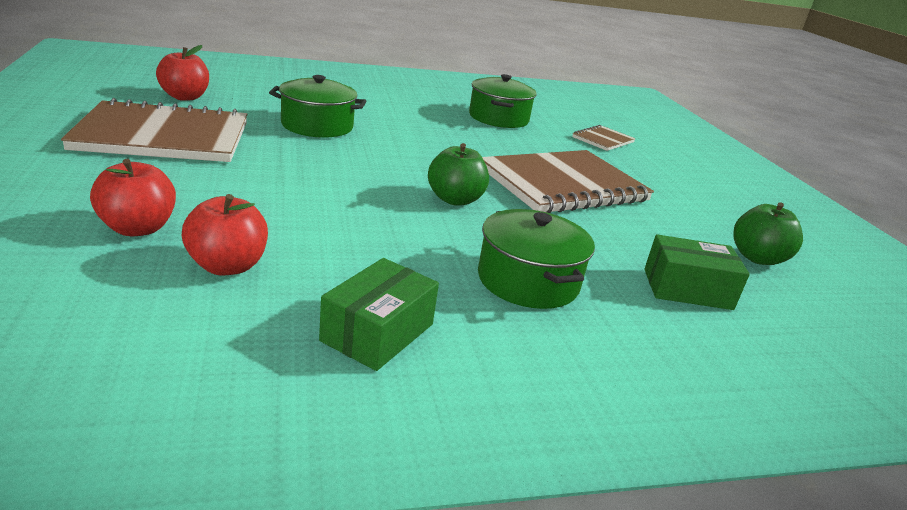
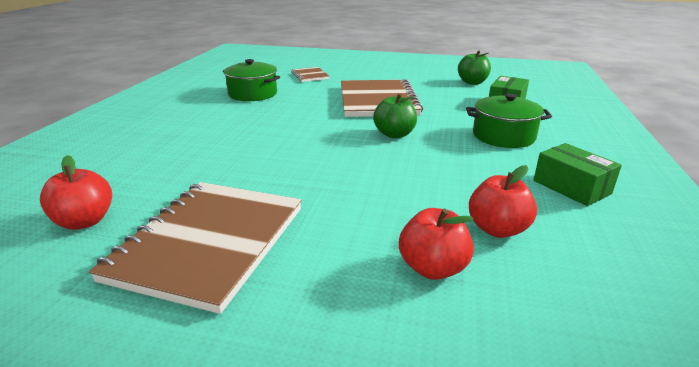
camera: 60 degrees left, 0 degrees up
green pot [269,75,366,138] -> none

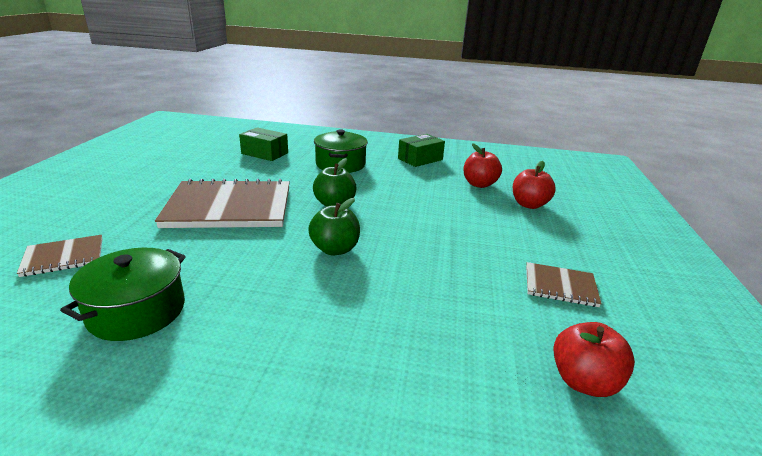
camera: 95 degrees left, 0 degrees up
brown notebook [89,182,302,314] -> brown notebook [526,262,602,307], size x0.47
green apple [458,50,491,85] -> green apple moved to [308,198,360,255]

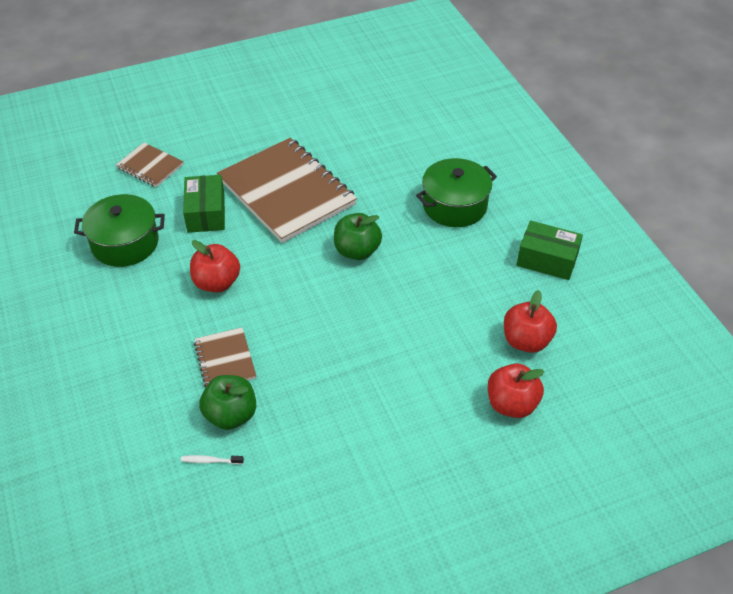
camera: 60 degrees right, 20 degrees up
green box [239,127,288,161] -> green box moved to [183,175,225,233]
green apple [308,198,360,255] -> green apple moved to [199,375,256,430]
brown notebook [526,262,602,307] -> brown notebook moved to [194,327,256,387]
red apple [554,322,635,397] -> red apple moved to [190,240,240,292]
none -> white toothbrush [181,455,244,464]

